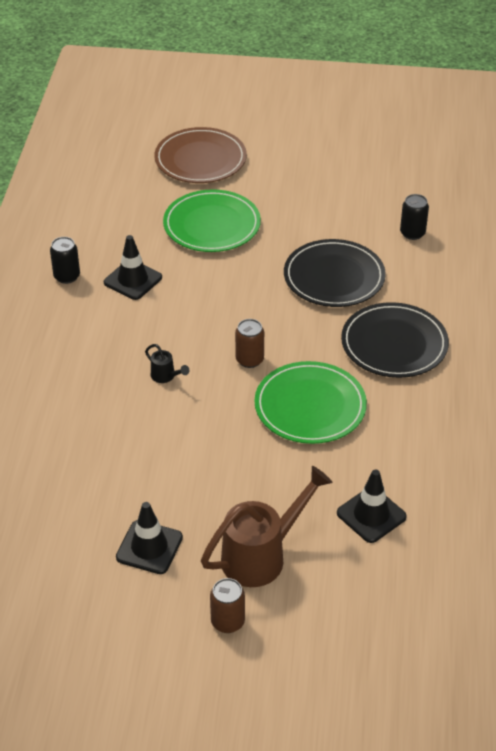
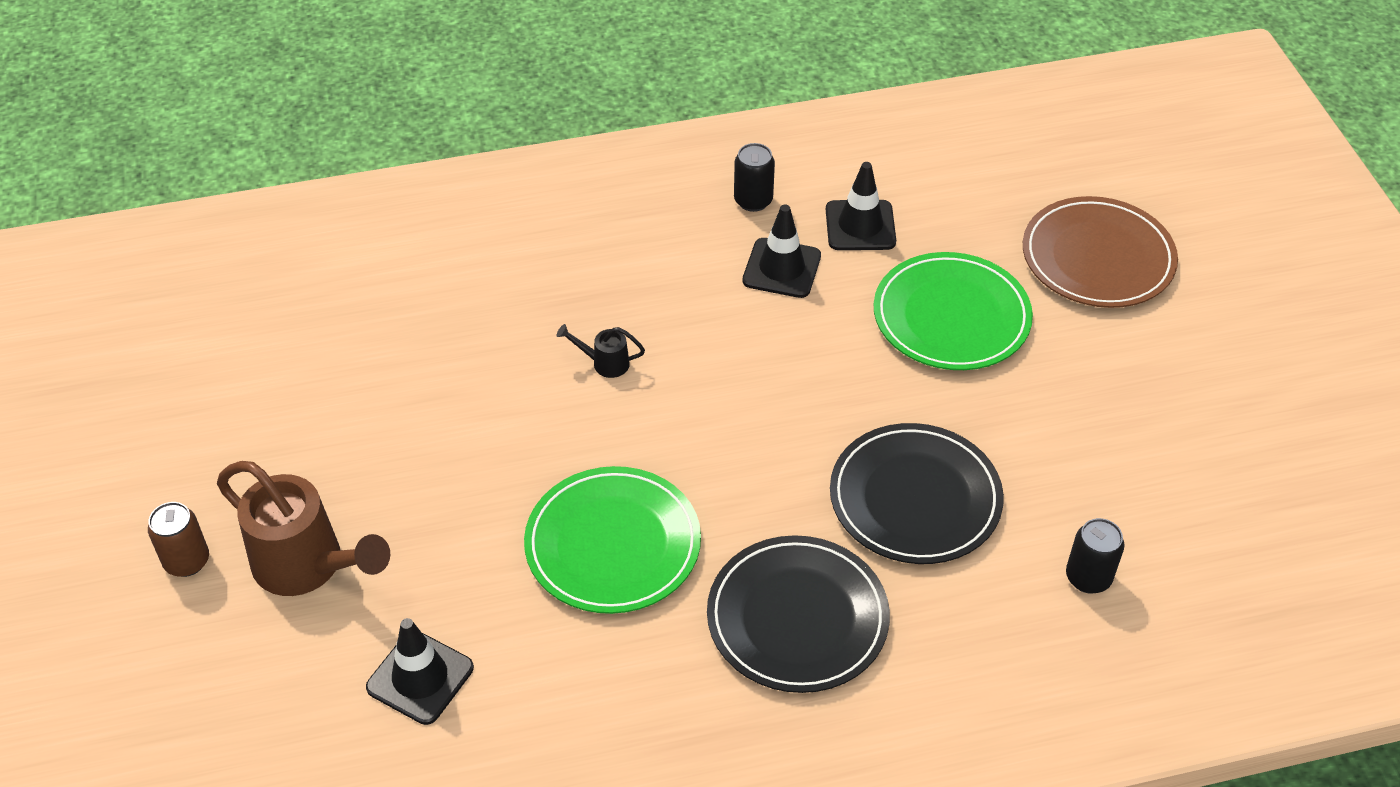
camera: 70 degrees right, 5 degrees up
black traffic cone [116,502,183,574] -> black traffic cone moved to [826,162,896,250]
black watering can [145,344,189,383] -> black watering can turned 75 degrees clockwise [557,324,645,378]
brown can [235,319,264,368] -> none

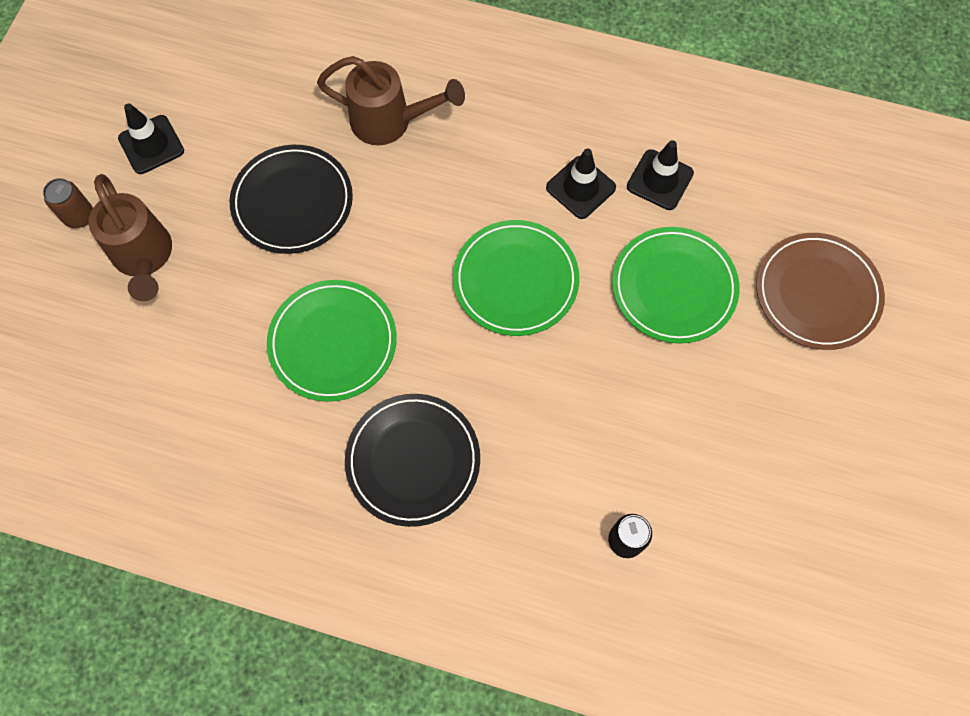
camera: 30 degrees right, 20 degrees up
black traffic cone [366,618,474,725] -> black traffic cone moved to [118,103,184,174]
black watering can [557,324,645,378] -> none
black can [734,143,775,212] -> none
black plate [830,423,1004,564] -> black plate moved to [230,145,353,254]
none -> brown watering can [317,56,465,145]
none -> green plate [453,220,579,336]

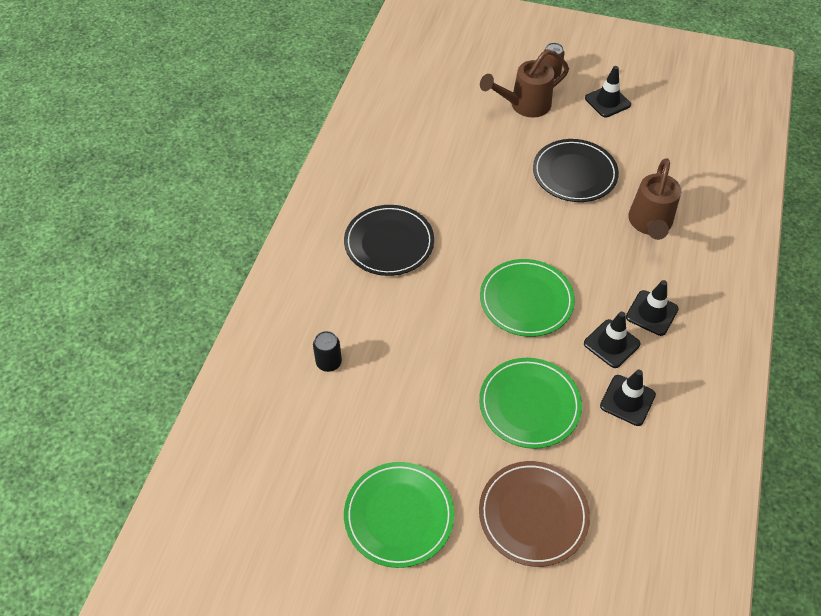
camera: 90 degrees right, 15 degrees down
green plate [267,280,397,402] -> green plate moved to [344,462,454,568]
none -> black traffic cone [626,280,679,336]

